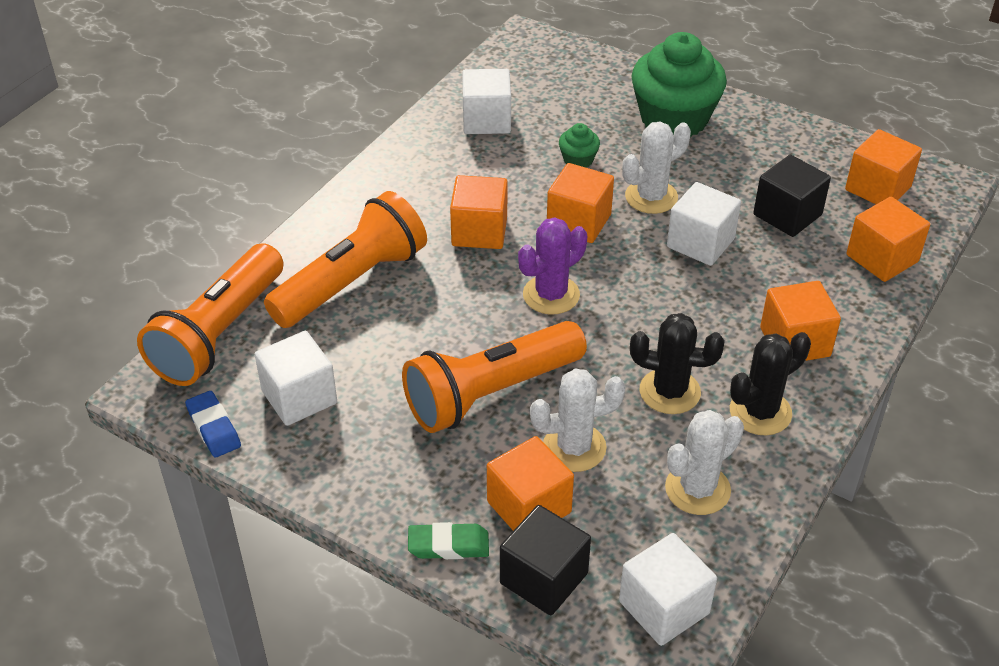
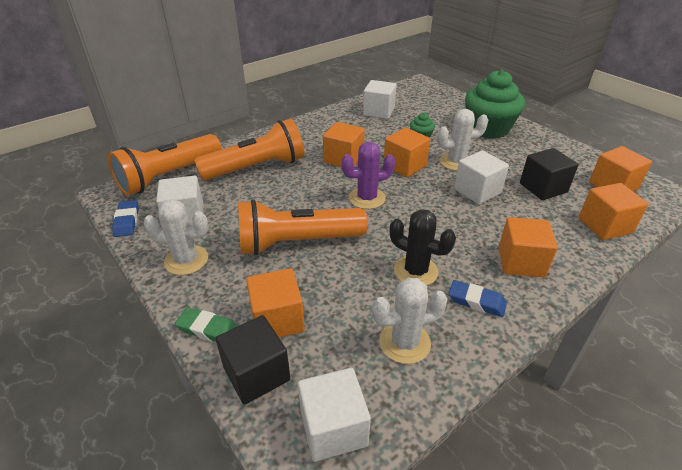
camera: 20 degrees right, 5 degrees down
white cactus [530,368,626,472] -> white cactus moved to [143,199,208,275]
black cactus [730,332,811,435] -> blue eraser [449,280,507,317]

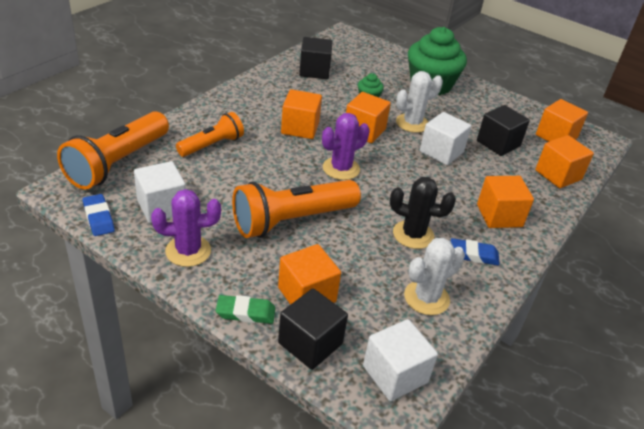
camera: 20 degrees left, 0 degrees up
white cactus [143,199,208,275] -> purple cactus [151,189,221,267]
orange flashlight [194,119,304,181] -> orange flashlight [176,112,244,157], size x0.60
white cube [363,80,397,119] -> black cube [299,37,333,79]

